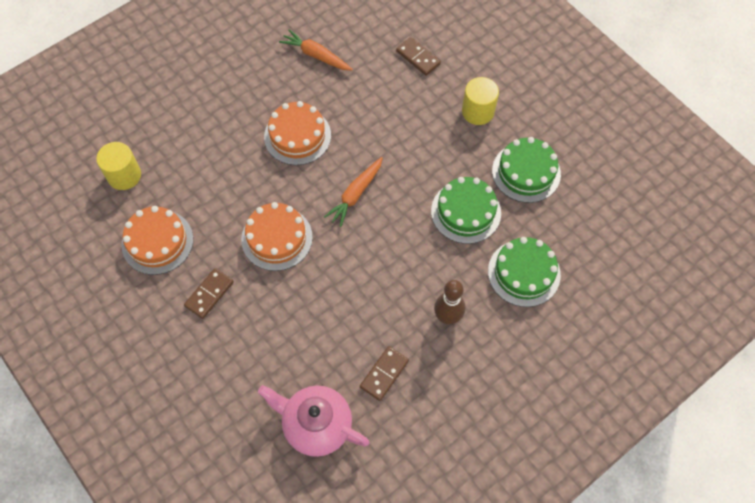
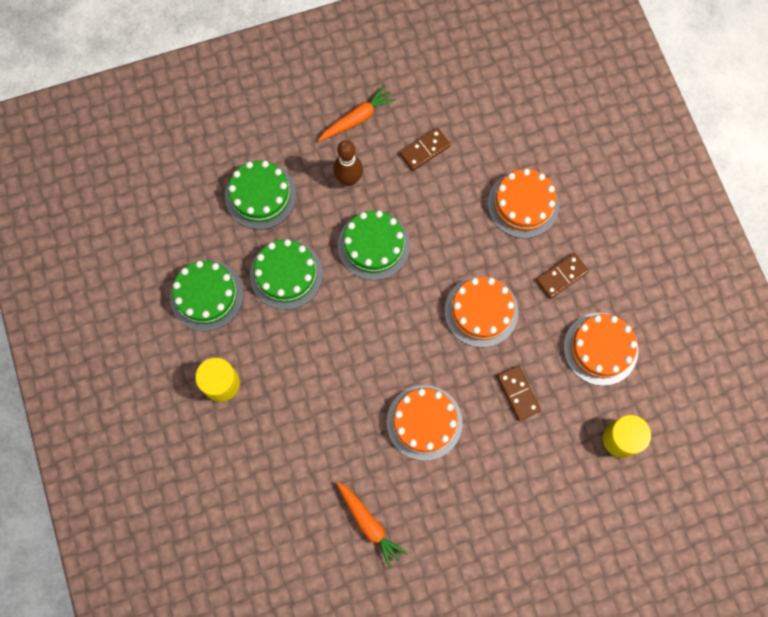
camera: 160 degrees left, 10 degrees up
pink teapot [258,385,370,457] -> none
orange carrot [324,157,383,227] -> orange carrot moved to [318,85,396,141]
brown domino [396,37,441,76] -> brown domino moved to [497,365,541,421]
none -> green cake [338,210,410,280]
none -> orange cake [488,169,559,238]

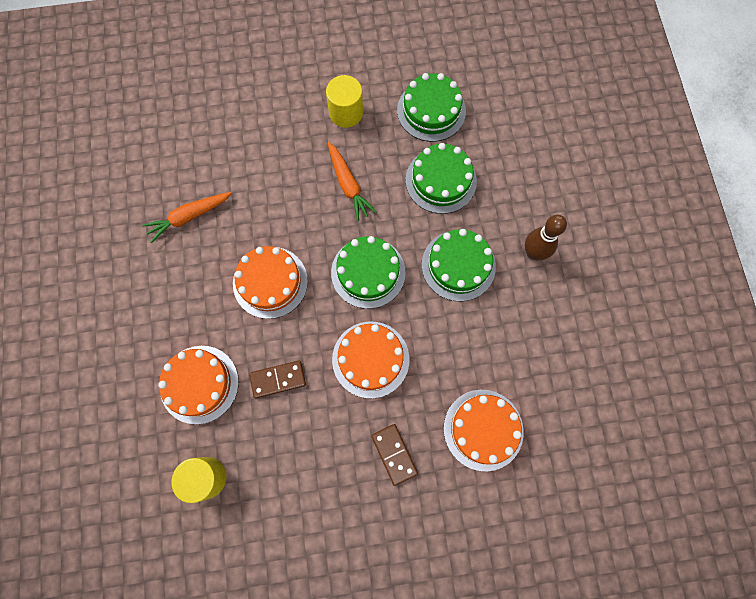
camera: 100 degrees right, 0 degrees up
green cake [225,161,296,230] -> green cake moved to [331,236,405,309]
orange carrot [318,85,396,141] -> orange carrot moved to [327,142,377,221]
brown domino [400,127,451,171] -> none
orange cake [564,313,638,386] -> orange cake moved to [158,346,239,424]

